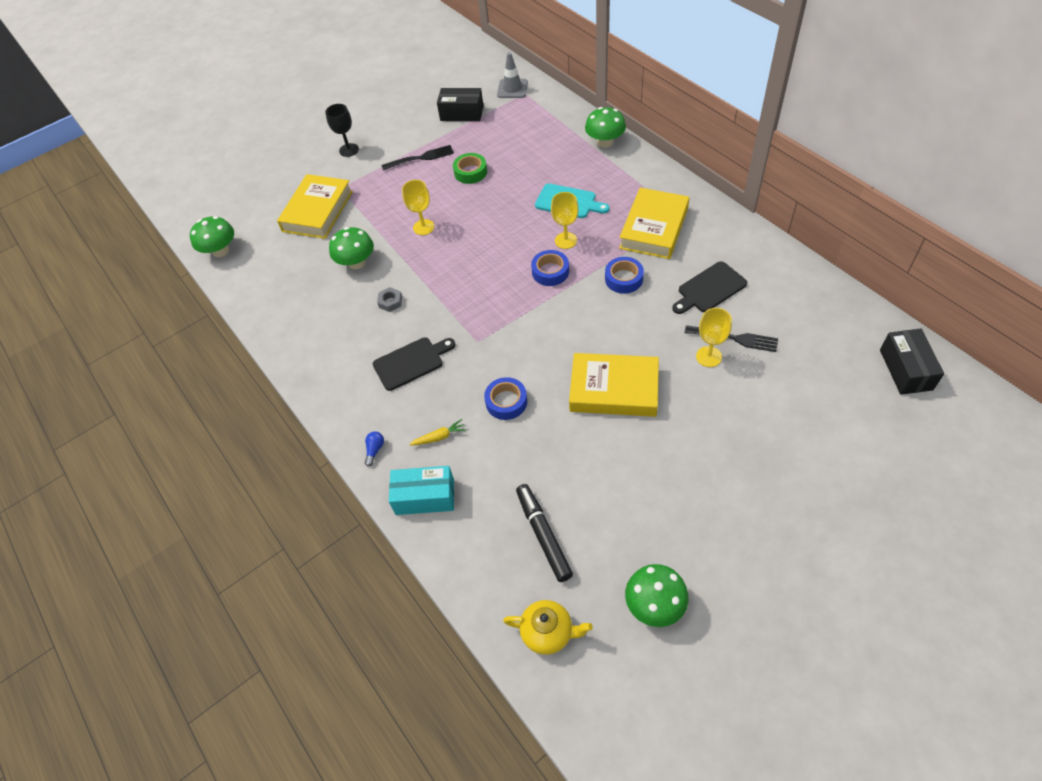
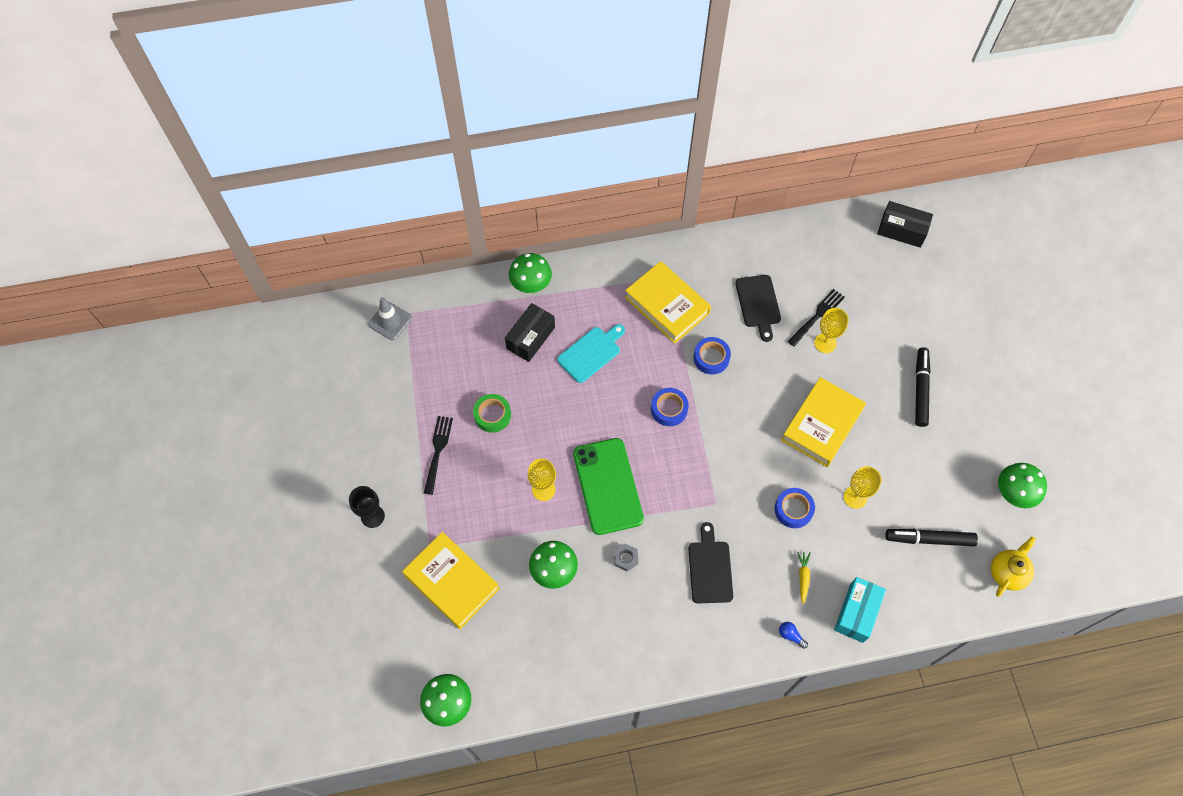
camera: 70 degrees left, 10 degrees up
black box [437,88,484,121] -> black box moved to [505,303,555,362]
yellow goblet [551,192,578,249] -> yellow goblet moved to [844,466,881,509]
none -> green phone [573,438,644,535]
none -> black marker [915,347,931,427]

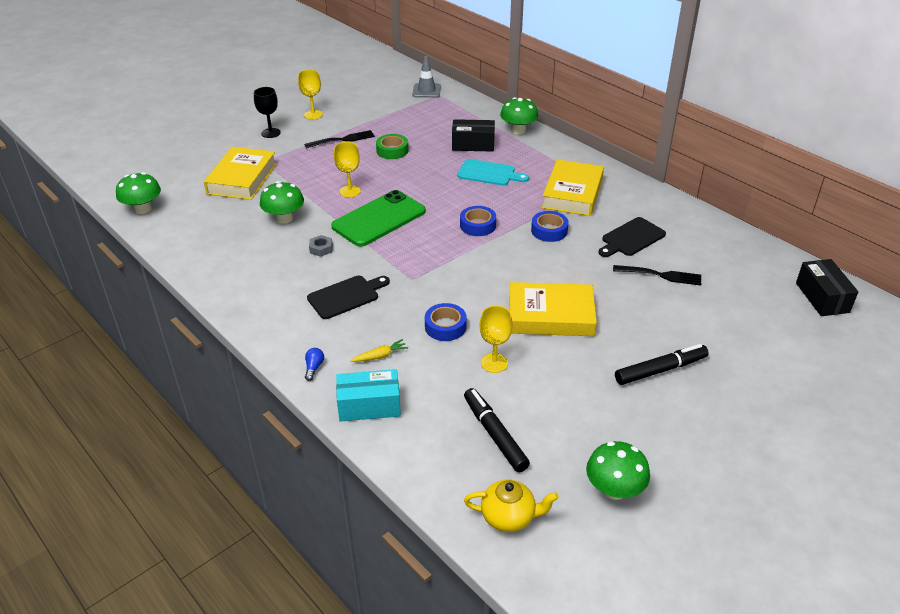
camera: 60 degrees right, 25 degrees down
yellow goblet [814,308,848,353] -> yellow goblet moved to [298,70,323,119]

